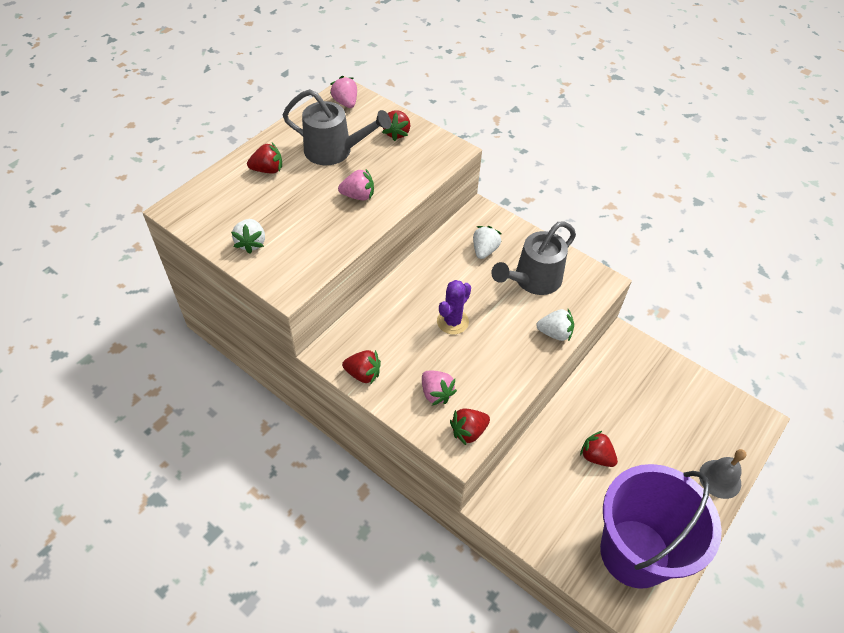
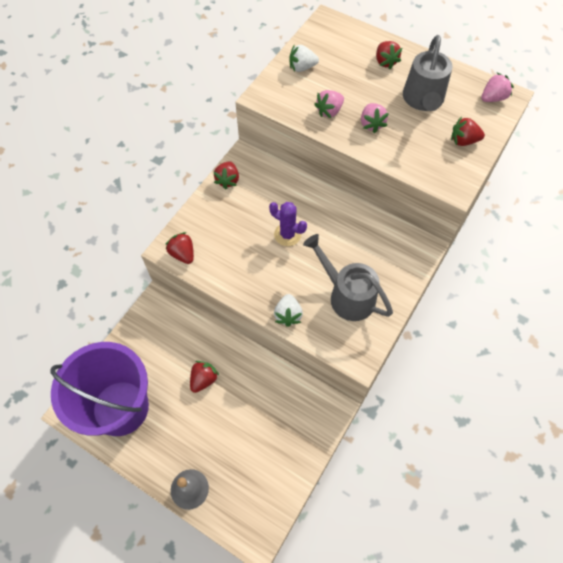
camera: 85 degrees right, 10 degrees up
pink strawberry [422,371,457,406] -> pink strawberry moved to [314,90,344,118]
white strawberry [473,226,502,259] -> none

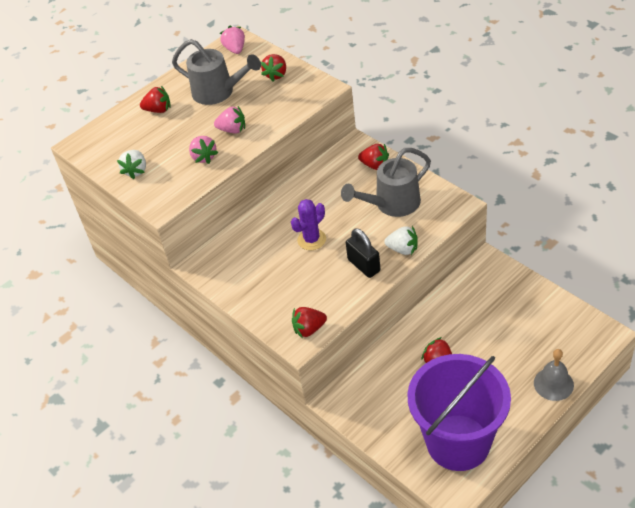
camera: 70 degrees left, 15 degrees down
red strawberry [214,161,239,189] -> red strawberry moved to [358,144,389,170]
none -> black padlock [346,228,381,278]

